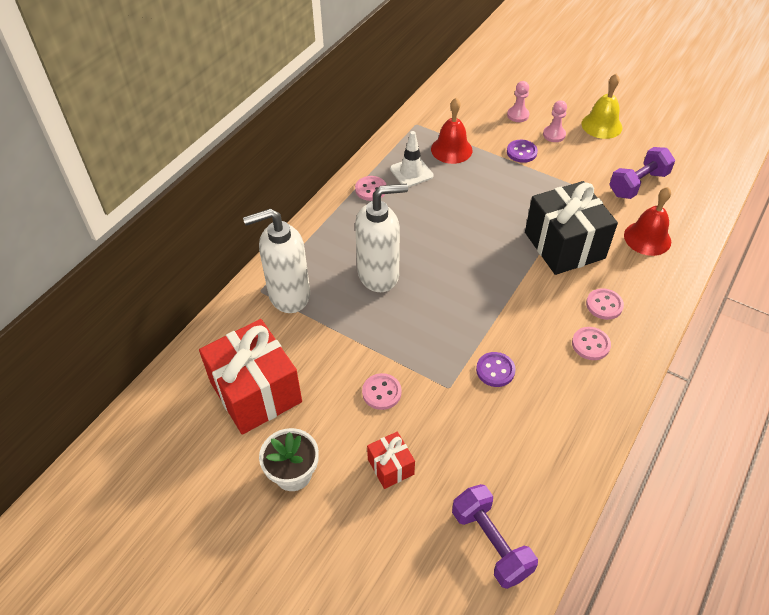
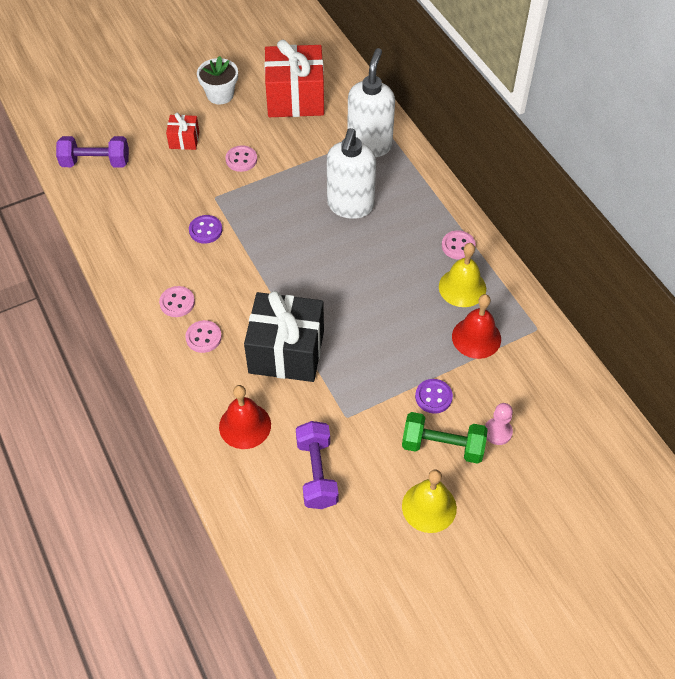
camera: 120 degrees right, 5 degrees up
white traffic cone [390,131,434,187] -> yellow bell [439,243,486,307]
pink pawn [543,100,567,142] -> green dumbbell [402,412,488,464]

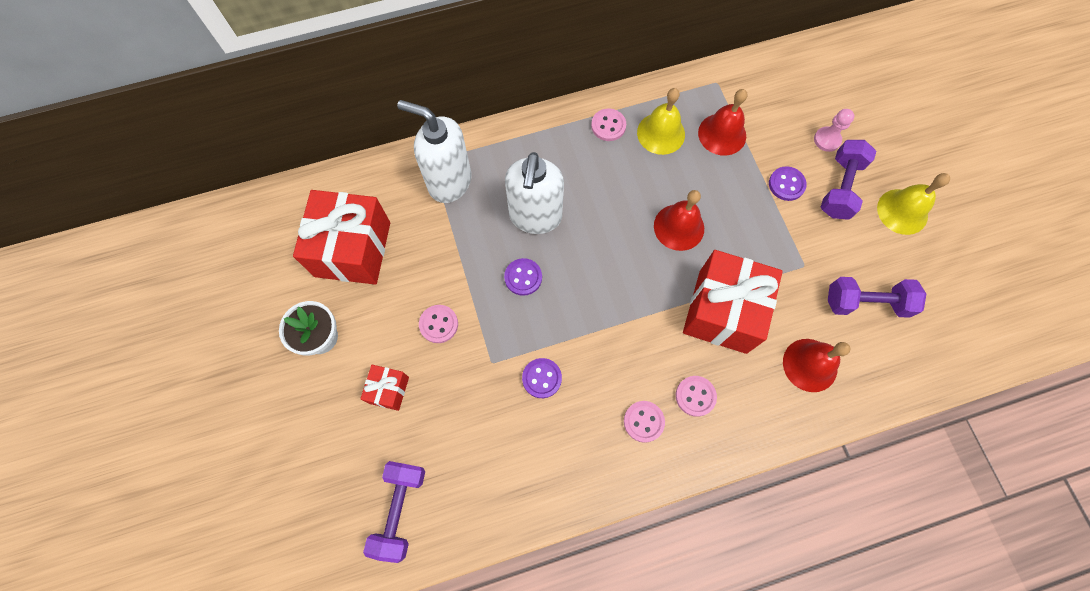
camera: 80 degrees left, 15 degrees up
black gift [244,291,324,382] -> red gift [683,250,783,354]
white soap dispenser [327,128,376,219] -> white soap dispenser turned 75 degrees clockwise [505,152,564,234]
green dumbbell [402,412,488,464] -> purple dumbbell [820,140,876,220]
none -> purple button [504,258,542,296]
none -> red bell [654,190,704,251]

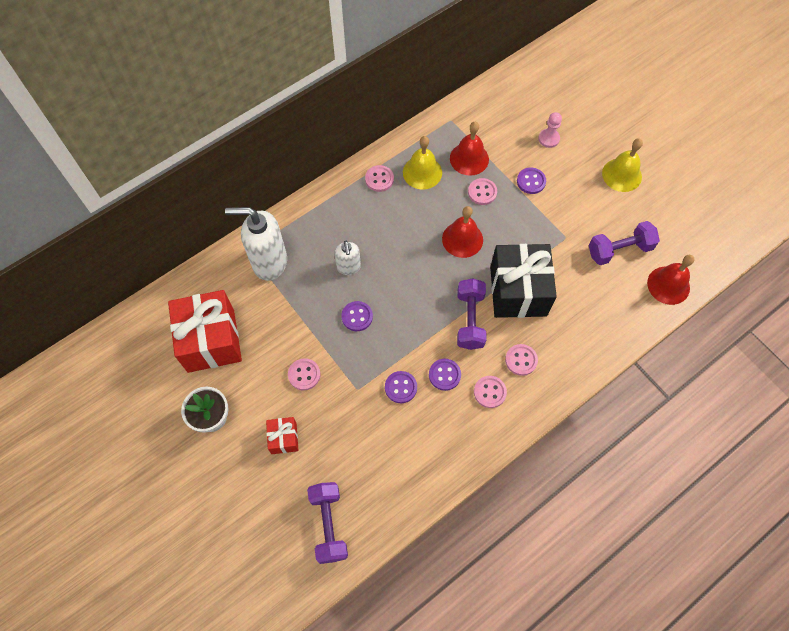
camera: 20 degrees left, 5 degrees down
white soap dispenser [505,152,564,234] -> white soap dispenser [335,241,361,275], size x0.54
red gift [683,250,783,354] -> black gift [490,244,557,318]
red bell [783,339,850,392] -> red bell moved to [647,255,695,305]
purple dumbbell [820,140,876,220] -> purple dumbbell moved to [457,278,486,350]
none -> purple button [429,359,461,391]
none -> pink button [468,178,497,205]

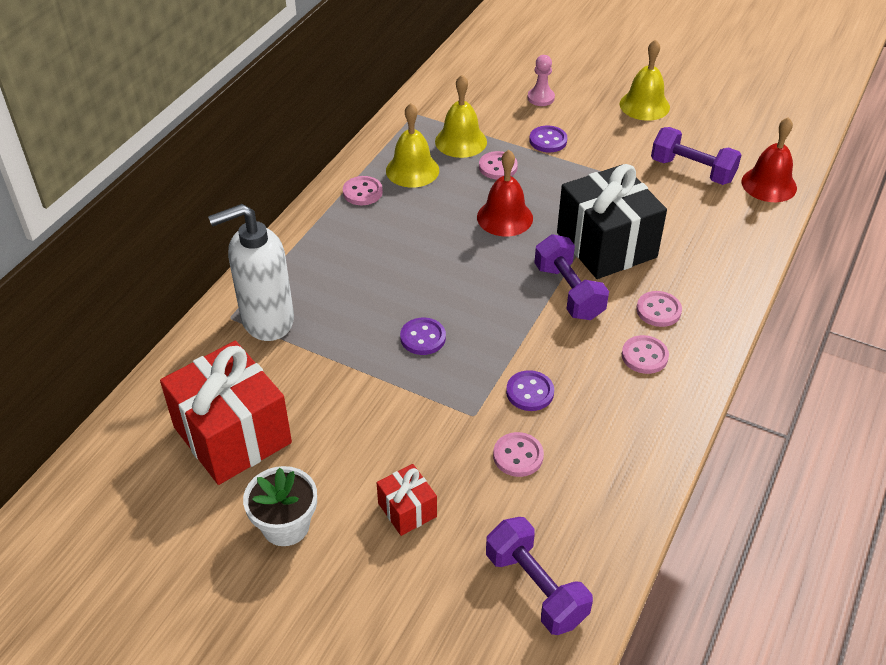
camera: 25 degrees left, 20 degrees down
pink button [288,358,321,390] -> pink button moved to [493,432,544,477]
white soap dispenser [335,241,361,275] -> none
purple button [429,359,461,391] -> none
red bell [450,122,489,176] -> yellow bell [435,75,487,158]
purple dumbbell [589,221,660,265] -> purple dumbbell turned 75 degrees clockwise [651,127,741,185]

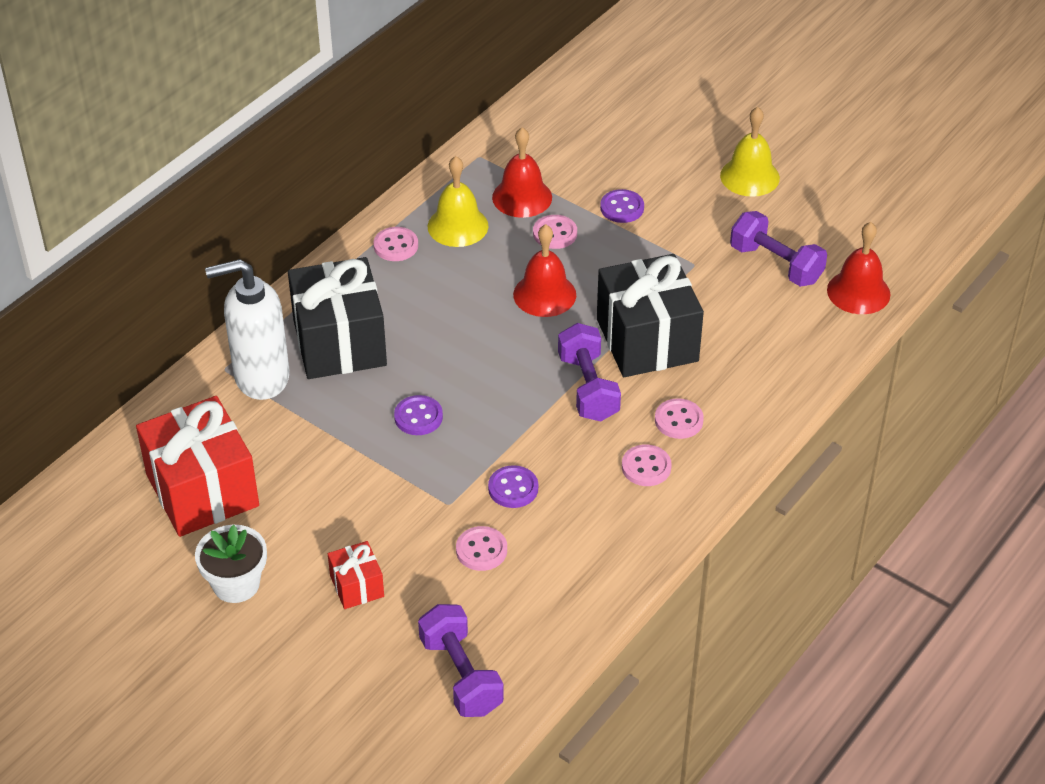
camera: 10 degrees right, 0 degrees up
yellow bell [435,75,487,158] -> red bell [492,127,552,218]
pink pawn [527,55,555,106] -> none
none -> black gift [288,257,387,379]

